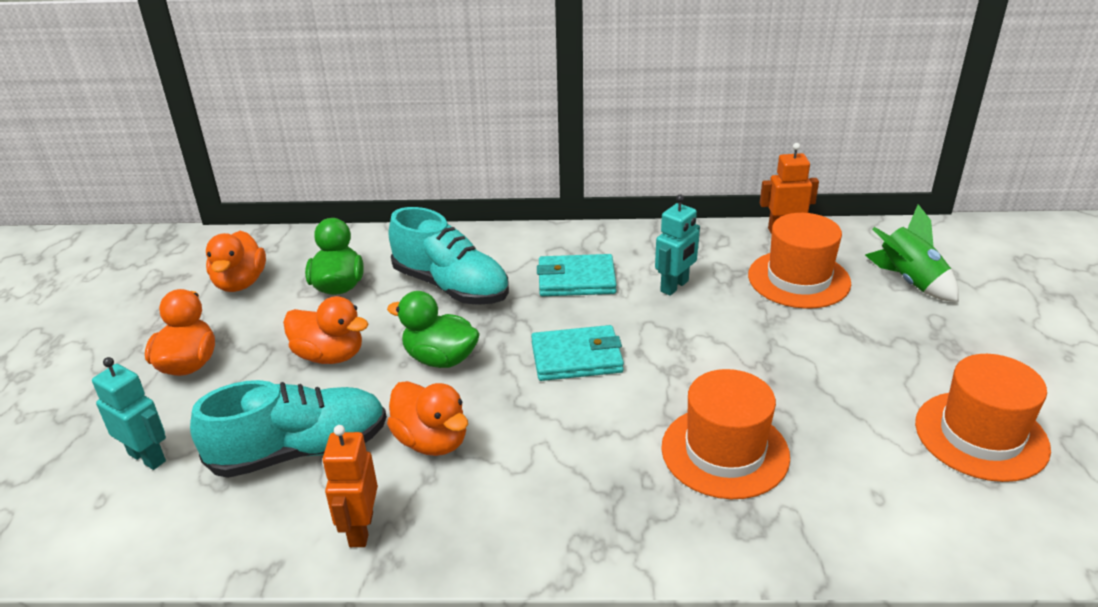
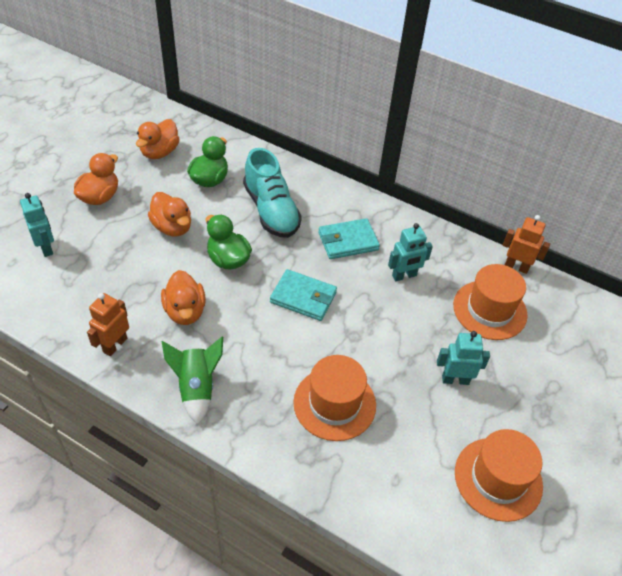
camera: 25 degrees right, 15 degrees up
turquoise shoe [190,380,387,478] -> none
turquoise wallet [537,254,617,296] -> turquoise wallet turned 45 degrees counterclockwise [318,218,380,259]
green rocket [865,204,959,302] -> green rocket moved to [161,337,223,425]
none -> turquoise robot [437,331,490,385]

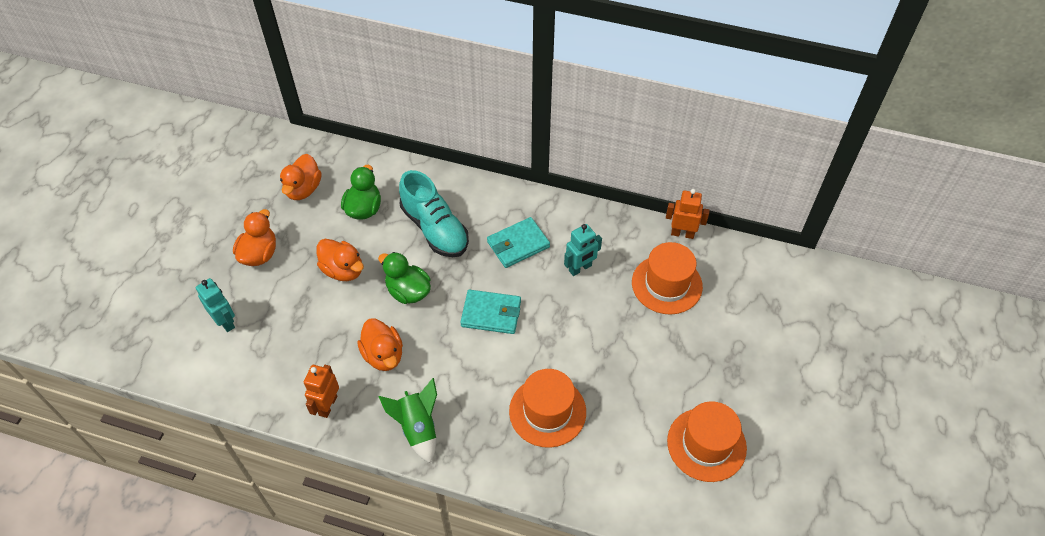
camera: 10 degrees left, 5 degrees up
turquoise robot [437,331,490,385] -> none

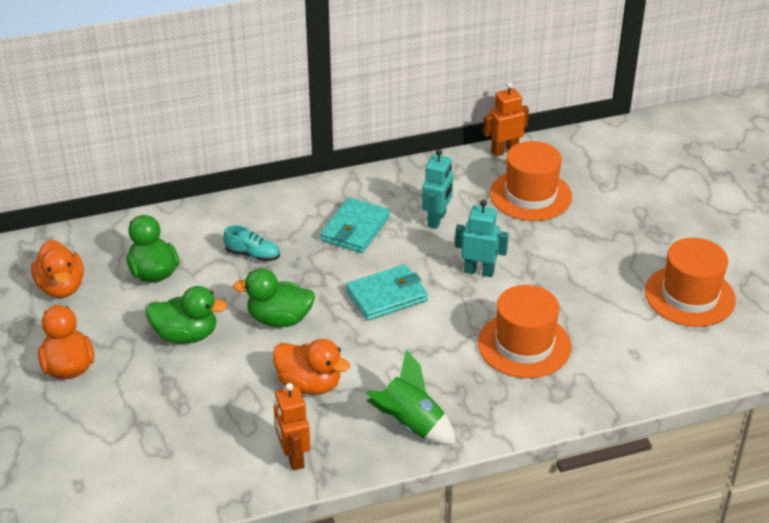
camera: 35 degrees left, 15 degrees down
turquoise robot [196,278,235,332] -> turquoise robot moved to [455,200,509,277]
orange duck [317,239,364,281] -> green duck [146,286,227,344]
turquoise shoe [399,170,469,257] -> turquoise shoe [223,225,280,262], size x0.47

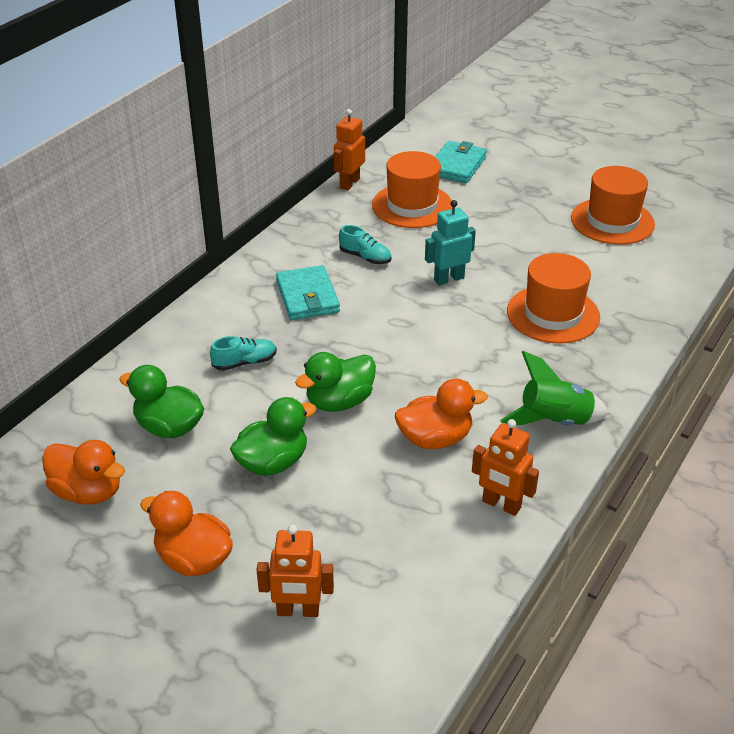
camera: 40 degrees left, 0 degrees up
turquoise wallet [346,265,428,321] -> turquoise wallet moved to [435,141,487,183]
turquoise robot [422,149,453,229] -> turquoise shoe [339,225,391,264]
none -> orange robot [257,525,334,617]

